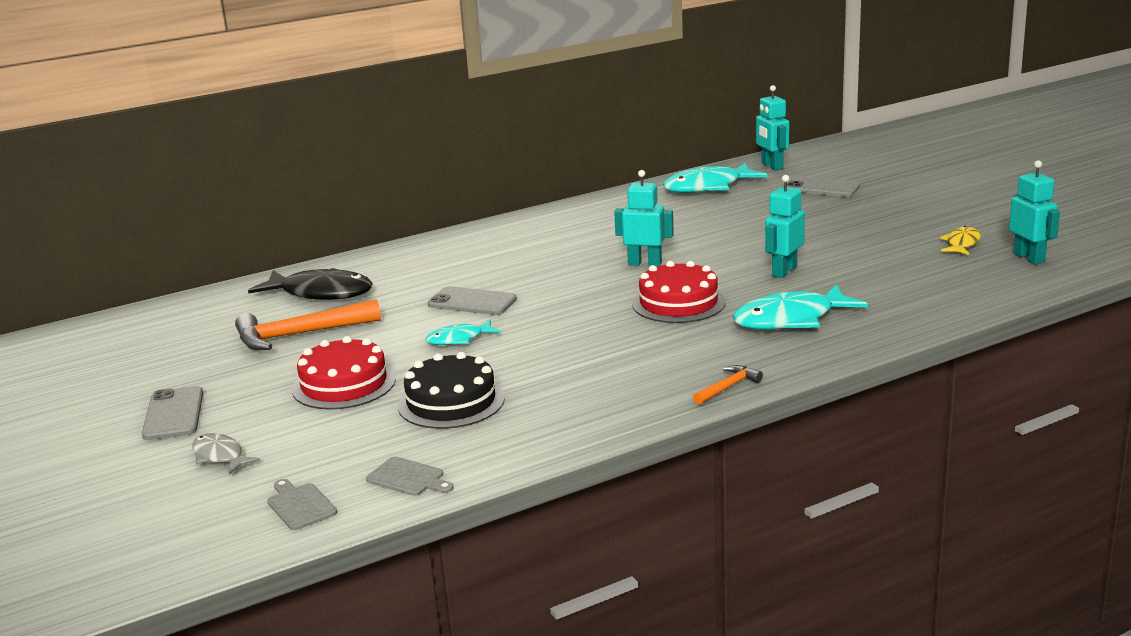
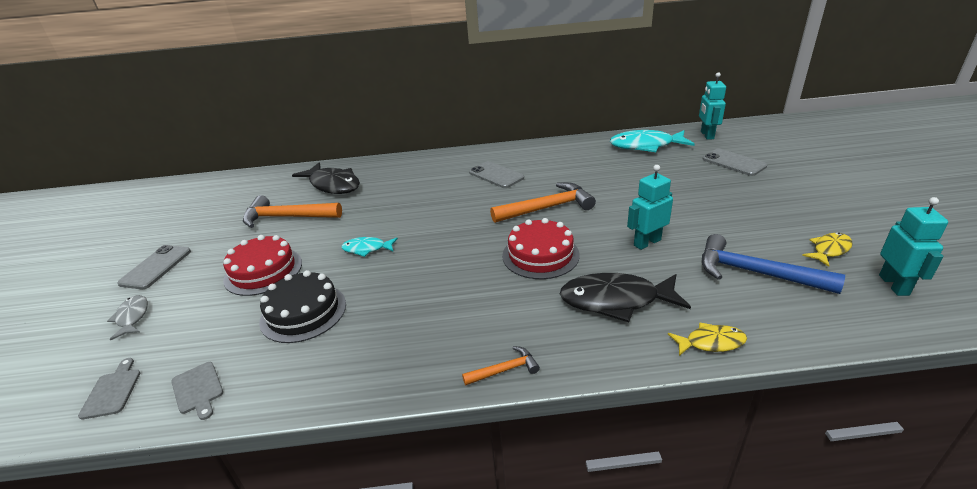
camera: 25 degrees right, 10 degrees up
grey phone [428,286,517,315] -> grey phone moved to [469,161,524,188]
turquoise robot [614,170,674,267] -> orange hammer [490,182,596,223]
turquoise fish [733,284,868,330] -> black fish [560,273,691,322]
none -> yellow fish [668,322,747,356]
none -> blue hammer [702,234,845,294]

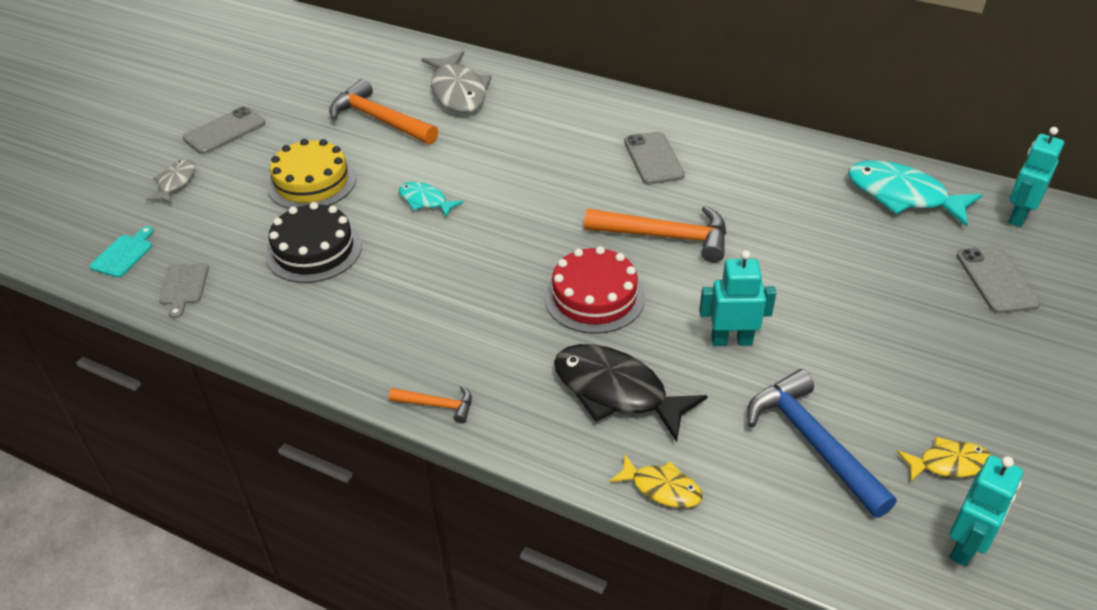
camera: 30 degrees right, 10 degrees up
grey cutting board [78,358,140,420] -> turquoise cutting board [89,226,153,278]
red cake [223,235,302,296] -> yellow cake [267,139,356,209]
black fish [292,162,360,194] -> grey fish [421,51,492,113]

